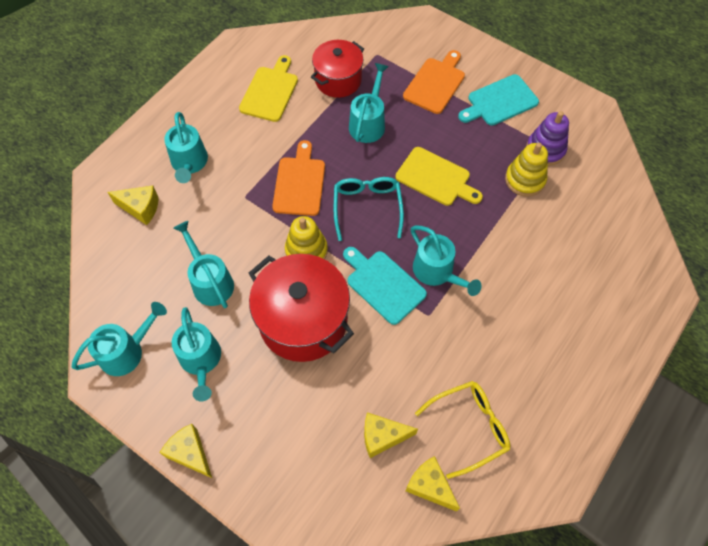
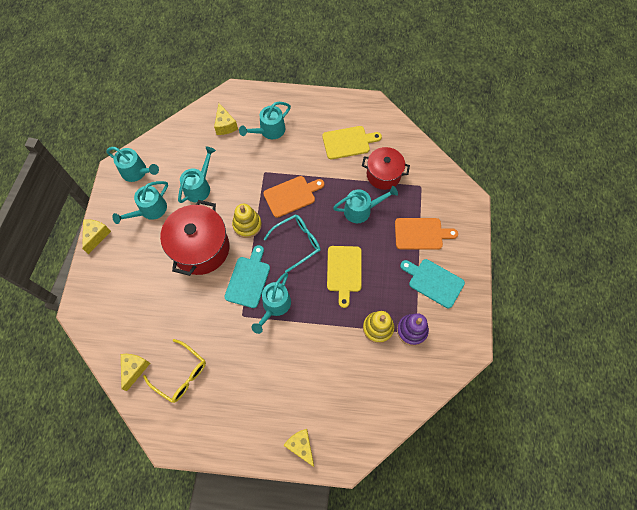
camera: 60 degrees right, 5 degrees up
yellow cheese [364,412,418,458] -> yellow cheese moved to [283,429,314,467]

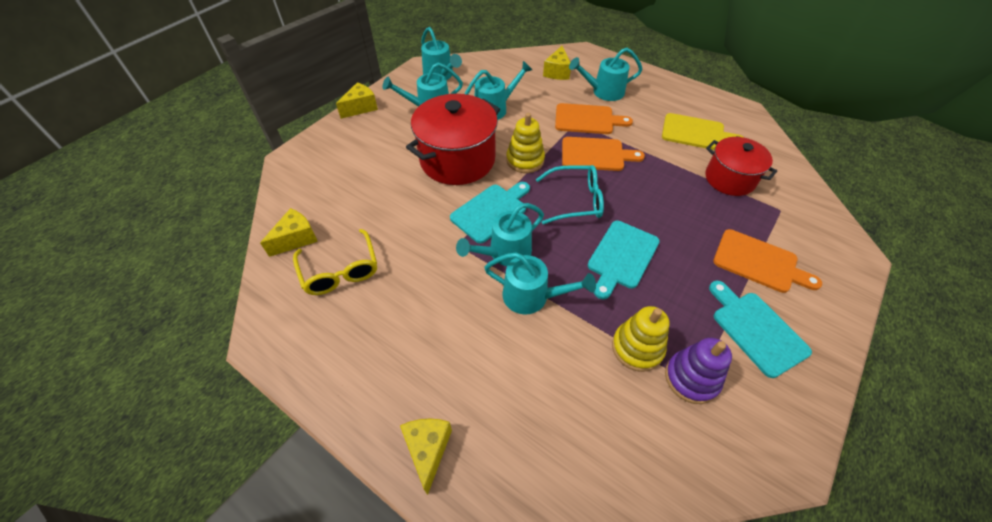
camera: 30 degrees right, 15 degrees down
yellow cutting board [327,246,362,308] -> turquoise cutting board [588,221,660,299]
turquoise watering can [333,186,398,223] -> turquoise watering can moved to [484,252,596,314]
none -> orange cutting board [555,103,633,134]

